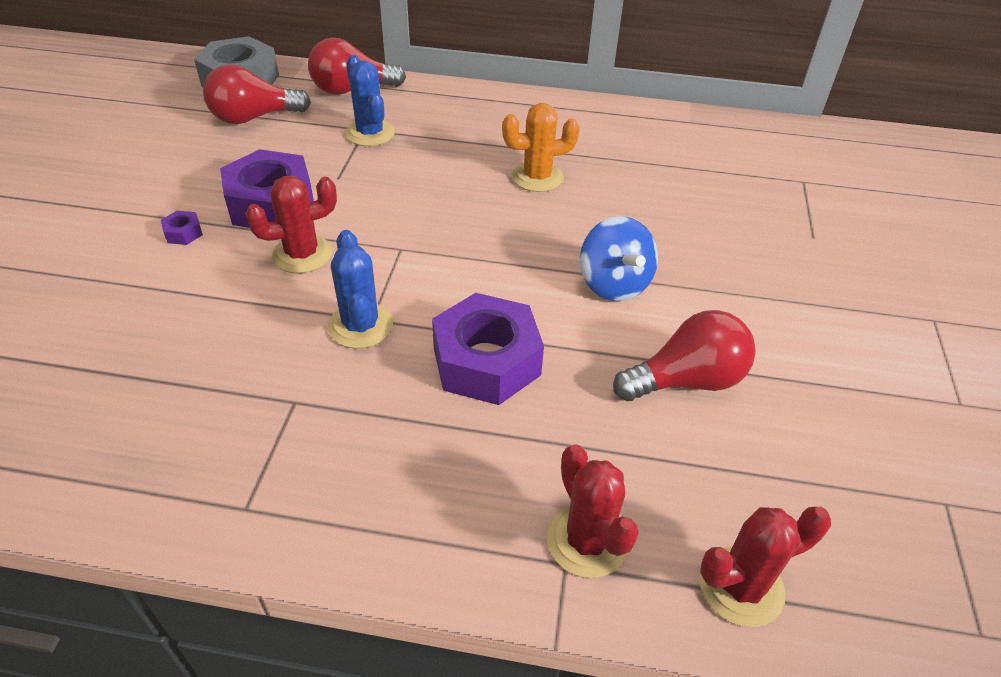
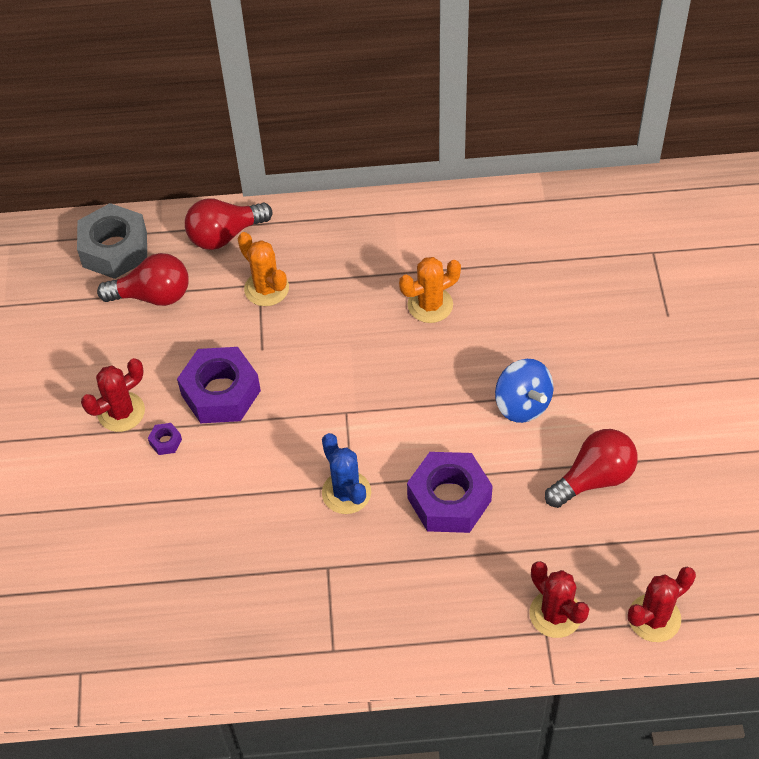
camera: 10 degrees left, 10 degrees up
red light bulb [203,64,311,124] -> red light bulb turned 150 degrees counterclockwise [97,253,189,306]
red cactus [245,176,337,273] -> red cactus moved to [81,358,145,432]
blue cactus [345,55,395,146] -> orange cactus [238,232,289,306]

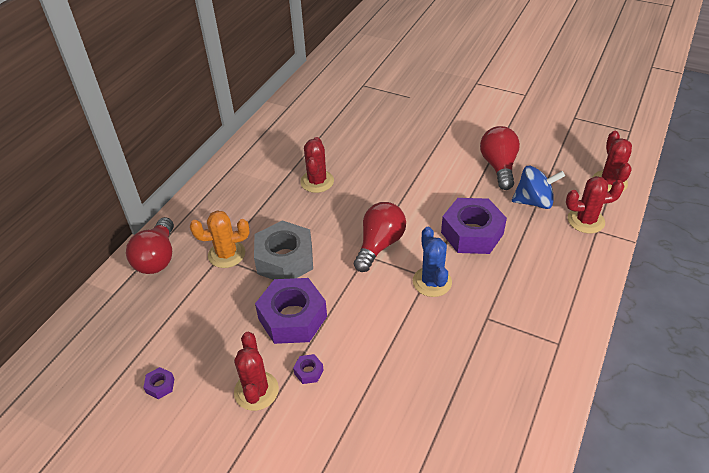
camera: 60 degrees left, 10 degrees down
grey nut [77,203,147,279] -> grey nut moved to [254,220,313,280]
red light bulb [97,253,189,306] -> red light bulb moved to [354,202,406,272]
blue cactus [322,433,371,514] -> blue cactus turned 75 degrees clockwise [413,227,452,297]
orange cactus [399,257,461,323] -> red cactus [300,137,334,193]
blue spinning top [495,359,553,423] -> blue spinning top moved to [512,166,565,209]
none -> purple nut [143,367,174,399]

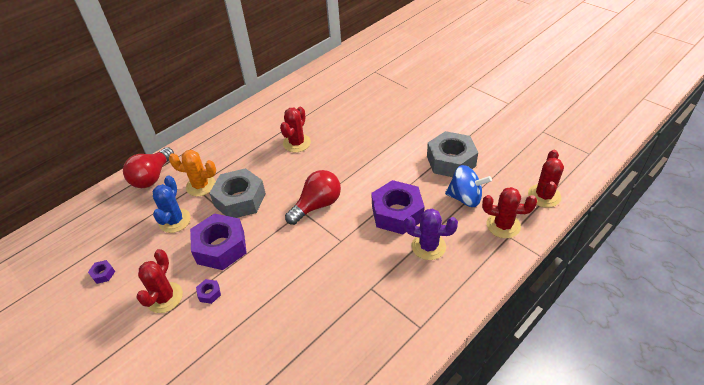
camera: 20 degrees right, 0 degrees up
blue cactus [413,227,452,297] -> blue cactus moved to [153,176,191,233]
red light bulb [480,126,520,190] -> grey nut [427,131,478,177]
none -> purple cactus [404,209,458,260]

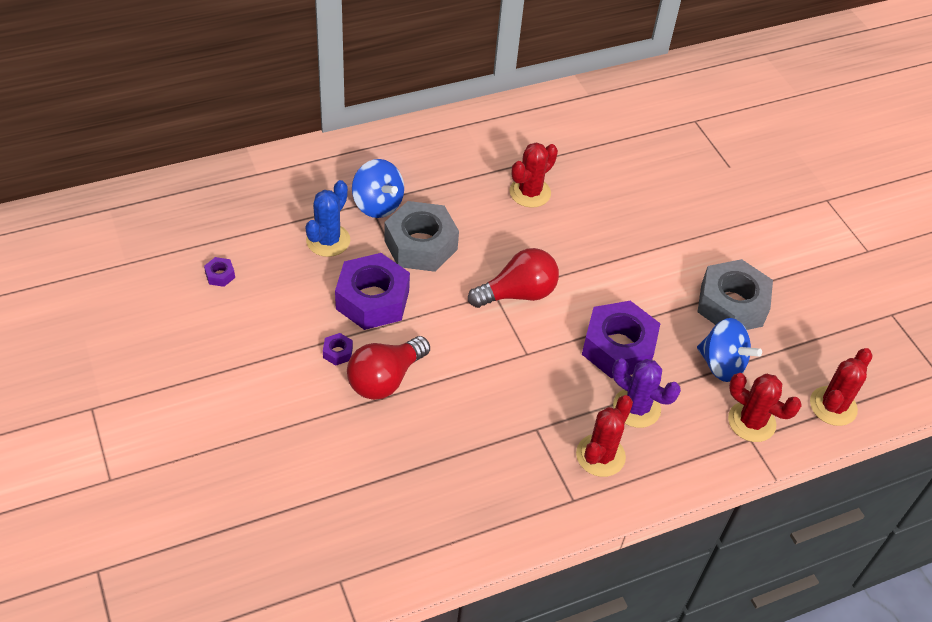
camera: 15 degrees right, 5 degrees up
red light bulb [123,147,174,188] -> red light bulb moved to [347,336,430,400]
red cactus [136,249,183,313] -> red cactus moved to [576,395,633,477]
orange cactus [169,150,216,196] -> blue spinning top [352,159,404,218]

